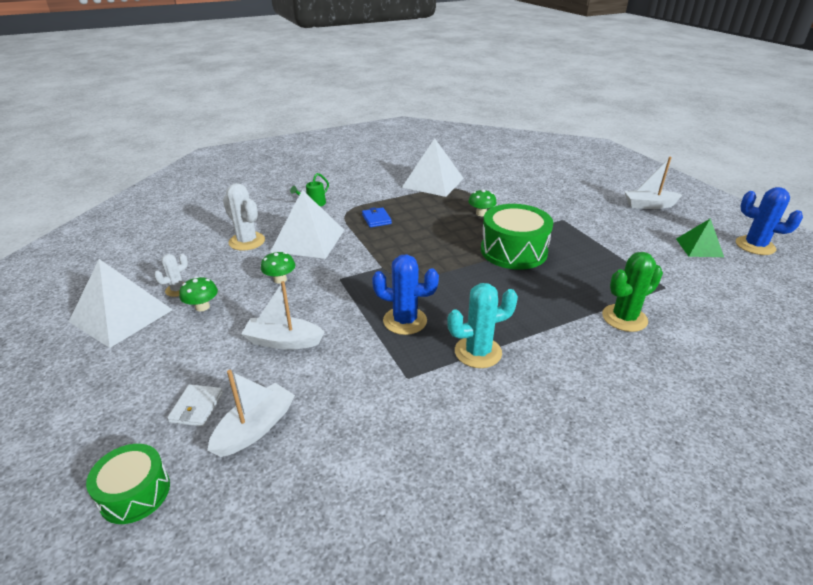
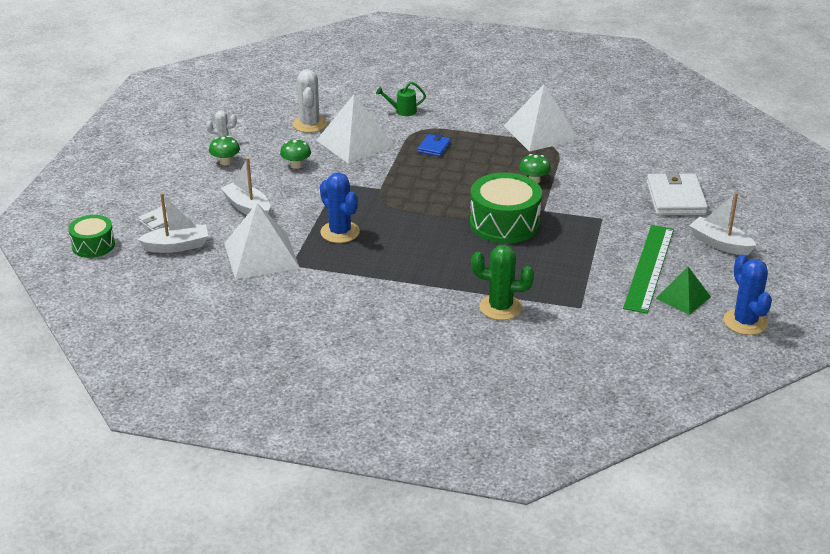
camera: 40 degrees right, 0 degrees up
white pyramid [69,259,173,348] -> white pyramid moved to [224,203,300,279]
turquoise cactus [447,283,518,368] -> none
none -> green ruler [623,225,674,314]
none -> white wallet [646,171,708,215]

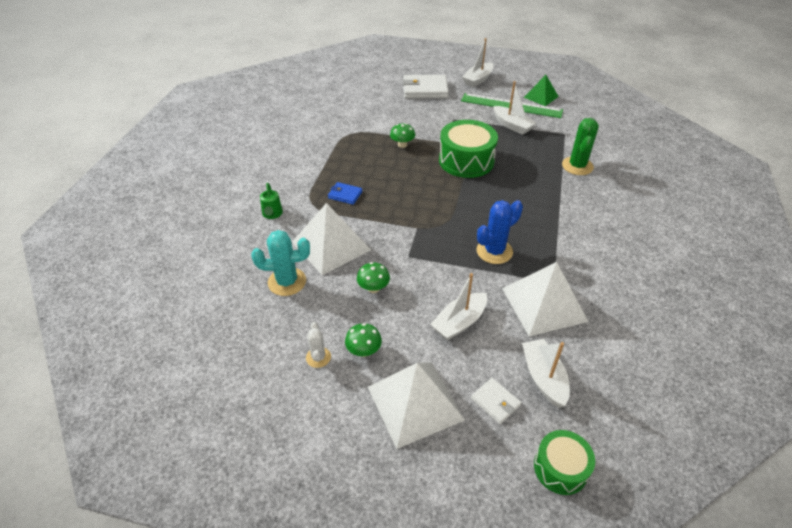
camera: 90 degrees left, 10 degrees up
white cactus [292,69,327,133] -> turquoise cactus [251,230,310,296]
white pyramid [503,84,579,152] -> white pyramid moved to [368,363,465,449]
blue cactus [724,254,772,335] -> none
none -> white boat [493,81,536,135]

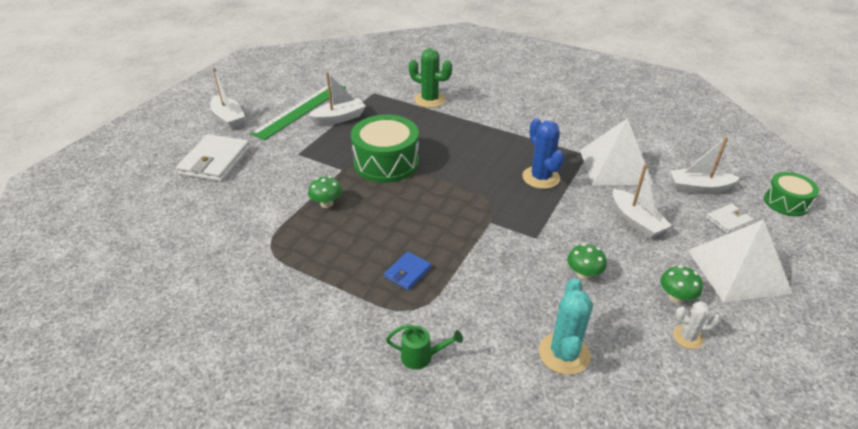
camera: 75 degrees left, 5 degrees down
white pyramid [292,203,371,275] -> none
green pyramid [524,75,559,106] -> none

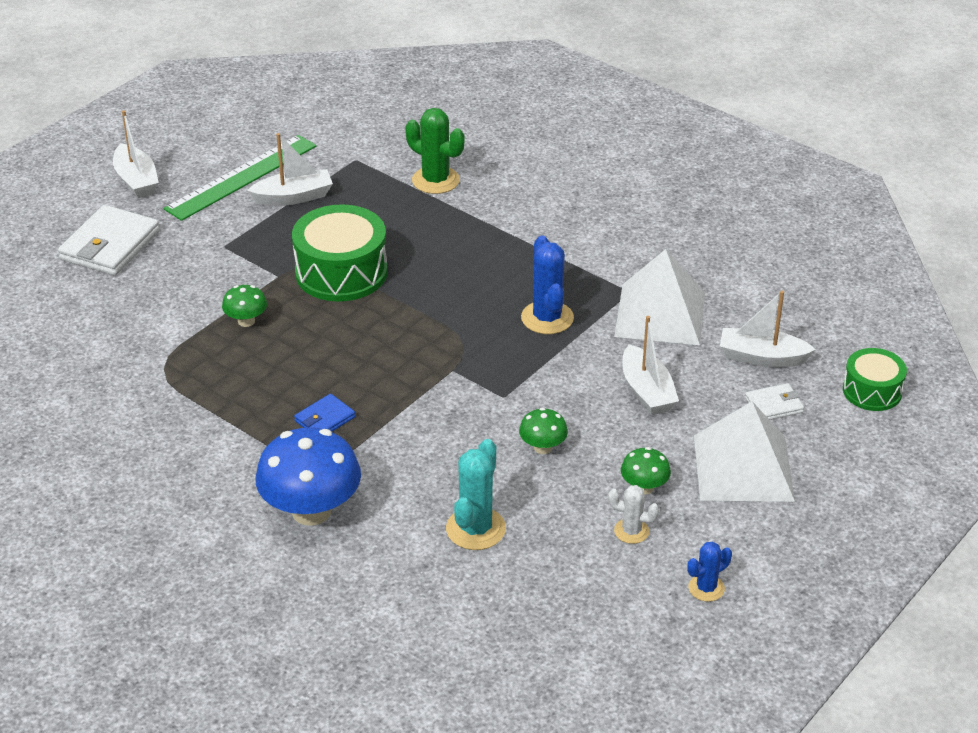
camera: 10 degrees right, 0 degrees up
green watering can [386,324,463,370] -> blue mushroom [256,427,361,525]
none -> blue cactus [687,542,732,602]

